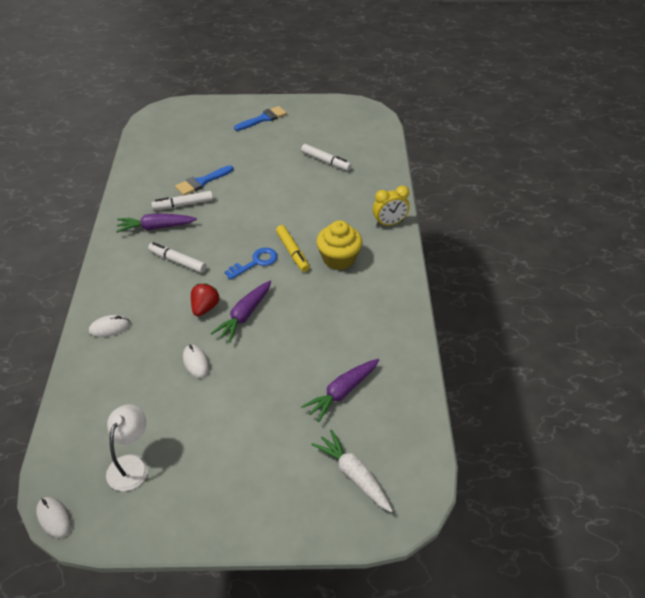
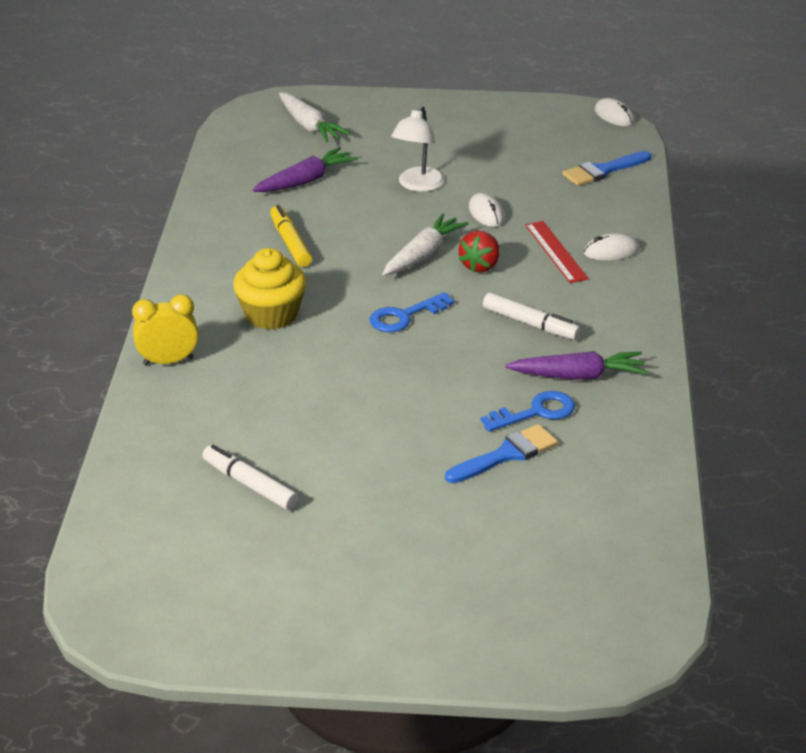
camera: 175 degrees left, 10 degrees down
white lamp [106,404,148,491] -> white lamp moved to [391,105,445,192]
white marker [151,191,213,210] -> blue key [480,391,575,432]
purple carrot [211,281,271,343] -> white carrot [382,213,469,276]
blue brush [234,106,287,131] -> blue brush moved to [562,151,651,186]
yellow marker [276,225,310,272] -> yellow marker moved to [270,205,312,267]
none -> red ruler [525,221,589,283]

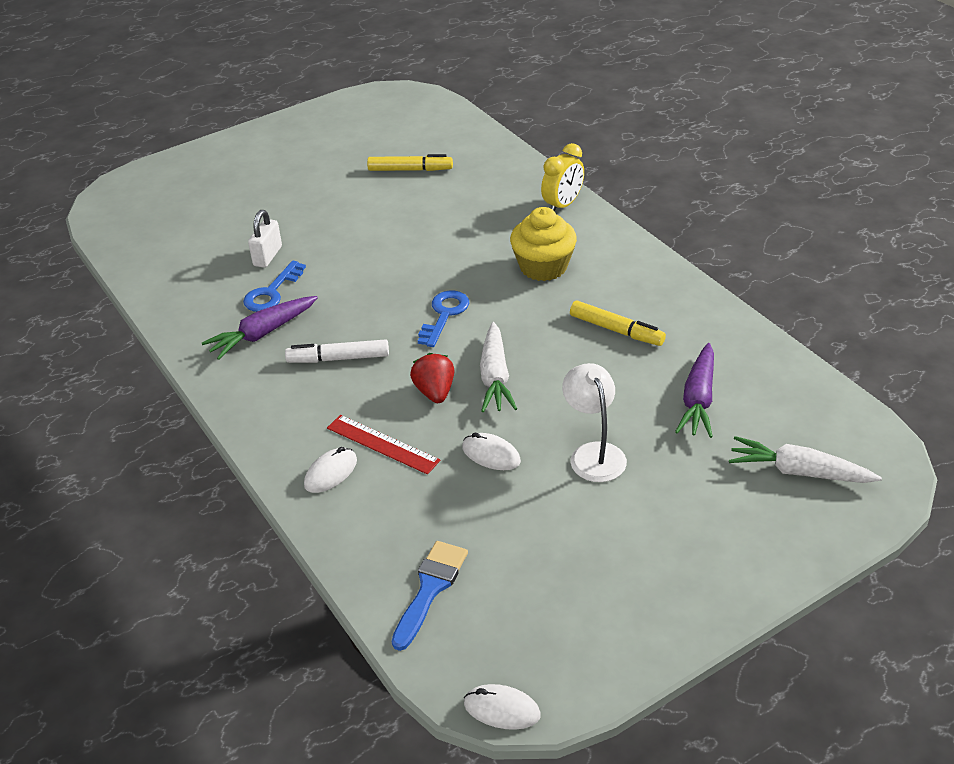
camera: 145 degrees right, 5 degrees up
white marker [202,445,299,510] -> yellow marker [367,154,453,171]
blue brush [445,424,558,483] -> white padlock [248,210,282,268]

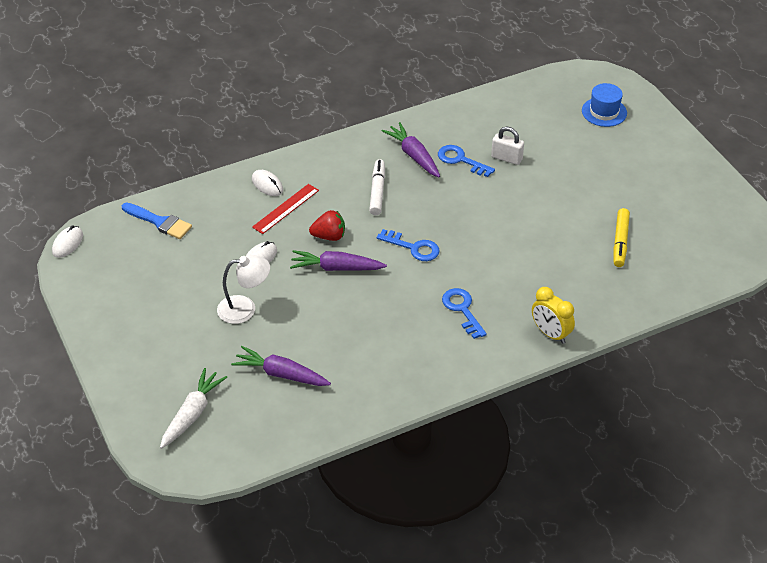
camera: 95 degrees right, 5 degrees up
white carrot [480,322,517,412] -> purple carrot [290,250,387,271]
yellow cupcake [510,207,577,281] -> blue key [442,288,487,339]
yellow marker [570,301,666,346] -> none
none -> blue hat [582,83,627,127]

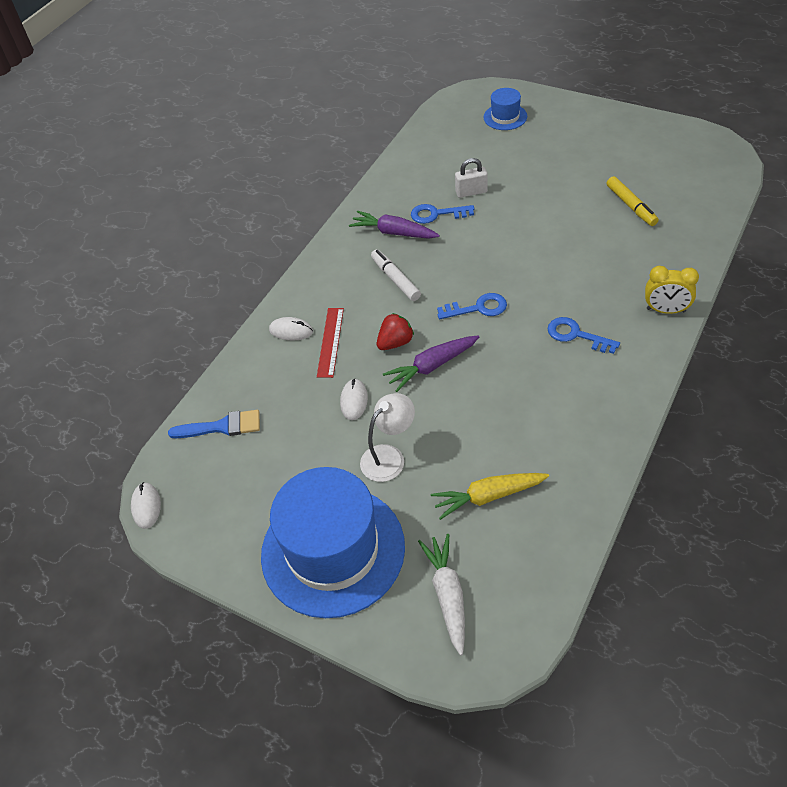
camera: 30 degrees left, 5 degrees up
purple carrot [231,346,331,386] -> yellow carrot [431,473,549,520]
none -> blue hat [261,467,405,618]

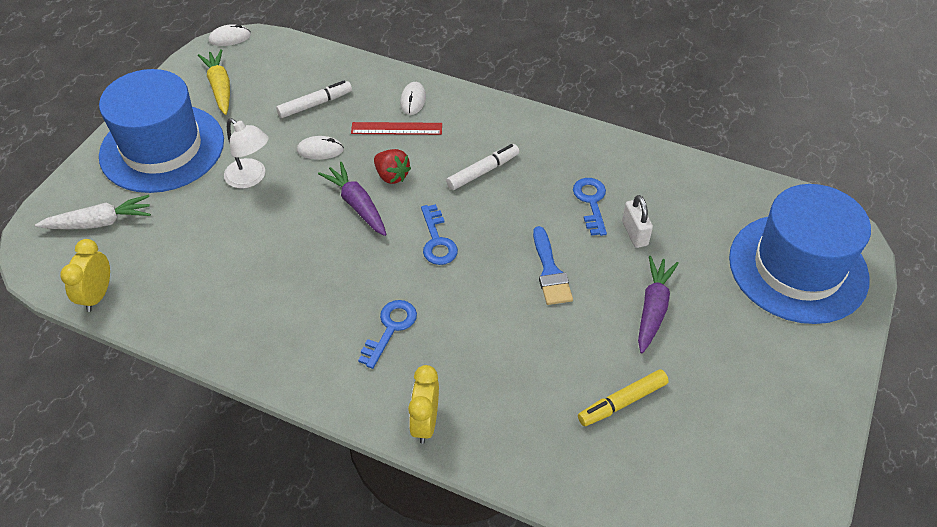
camera: 80 degrees right, 0 degrees up
blue brush [168,410,260,438] -> blue brush moved to [533,226,573,305]
purple carrot [349,211,440,239] -> purple carrot moved to [638,256,679,353]
yellow carrot [431,473,549,520] -> yellow carrot moved to [198,49,230,115]
blue hat [483,88,527,130] -> blue hat [729,184,871,324], size x2.26
none -> yellow clock [60,239,110,312]
none -> white marker [276,81,352,118]

